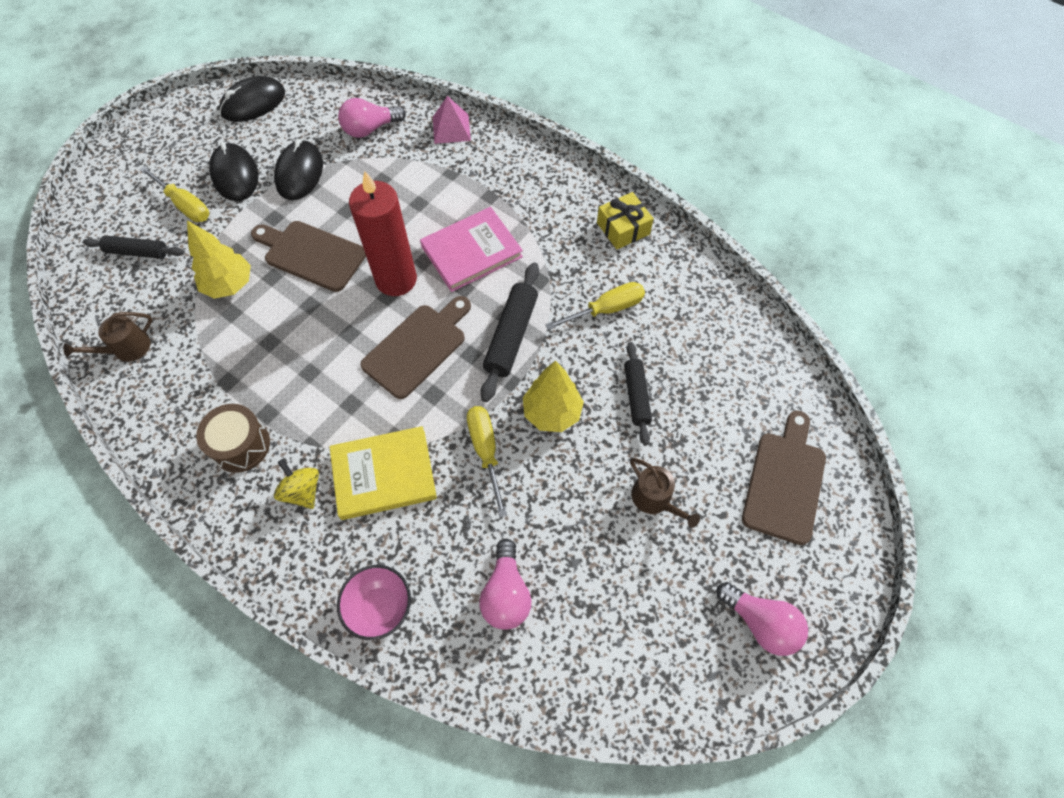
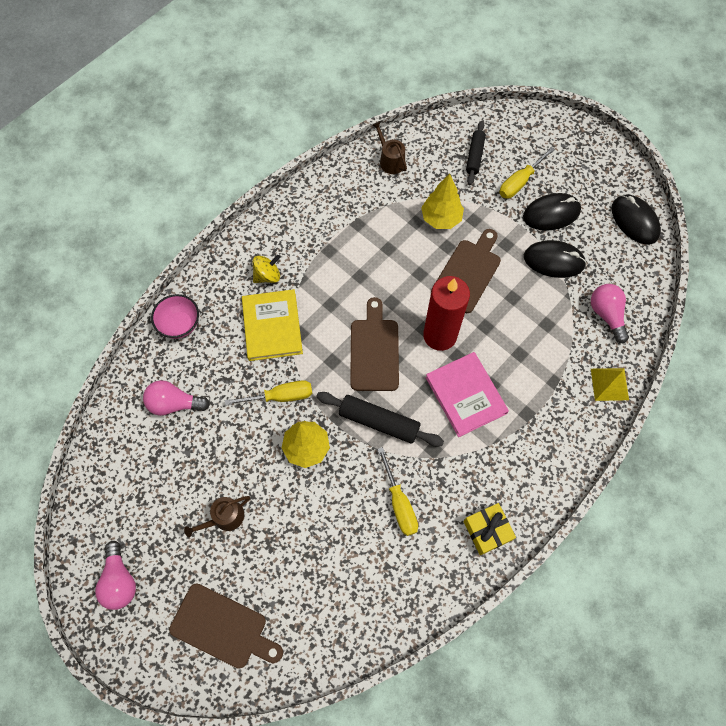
camera: 95 degrees right, 5 degrees up
brown drum [196,404,270,473] -> none
brown cutting board [360,296,471,399] -> brown cutting board turned 135 degrees counterclockwise [350,297,399,391]
pink pyramid [433,96,471,144] -> yellow pyramid [591,368,629,401]
black rolling pin [624,342,652,445] -> none
pink light bulb [716,582,808,656] -> pink light bulb turned 60 degrees counterclockwise [95,541,136,610]

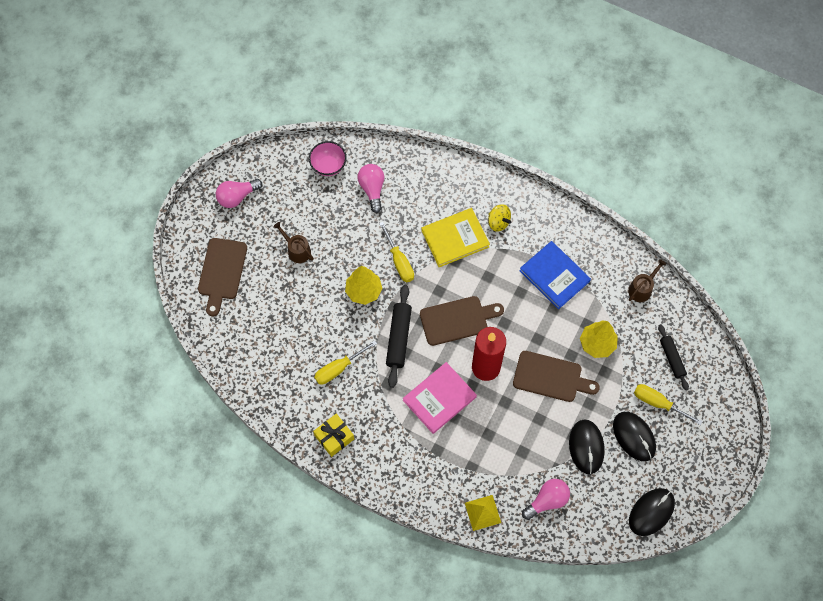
camera: 75 degrees right, 0 degrees up
pink bowl [151,294,199,339] -> pink bowl moved to [309,141,347,176]
black rolling pin [466,121,486,185] -> black rolling pin turned 75 degrees clockwise [658,324,689,391]
none -> blue book [519,241,591,309]

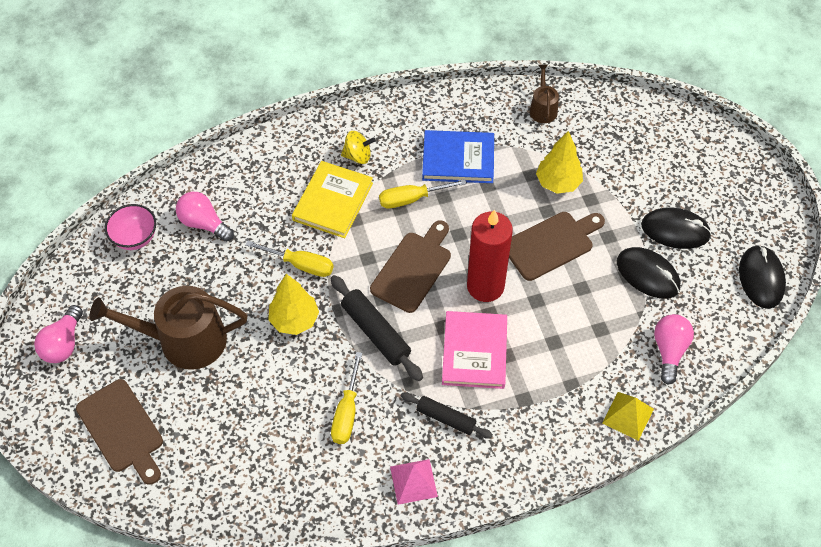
camera: 45 degrees left, 10 degrees down
brown watering can [273,222,314,263] -> brown watering can [90,286,247,370], size x2.04
yellow gift [313,414,354,457] -> pink pyramid [390,459,438,505]
yellow screwdriver [634,384,703,425] -> yellow screwdriver moved to [379,179,467,209]
black rolling pin [658,324,689,391] -> black rolling pin moved to [401,392,493,439]

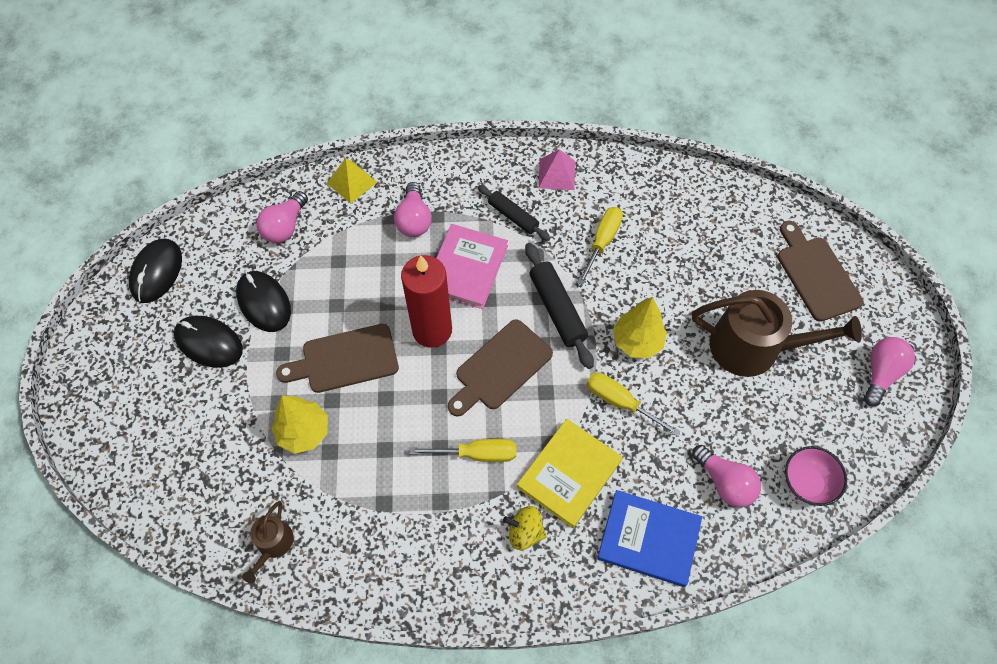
camera: 165 degrees left, 5 degrees up
blue book [422,130,494,183] -> blue book moved to [597,490,702,587]
none -> pink light bulb [394,182,432,237]

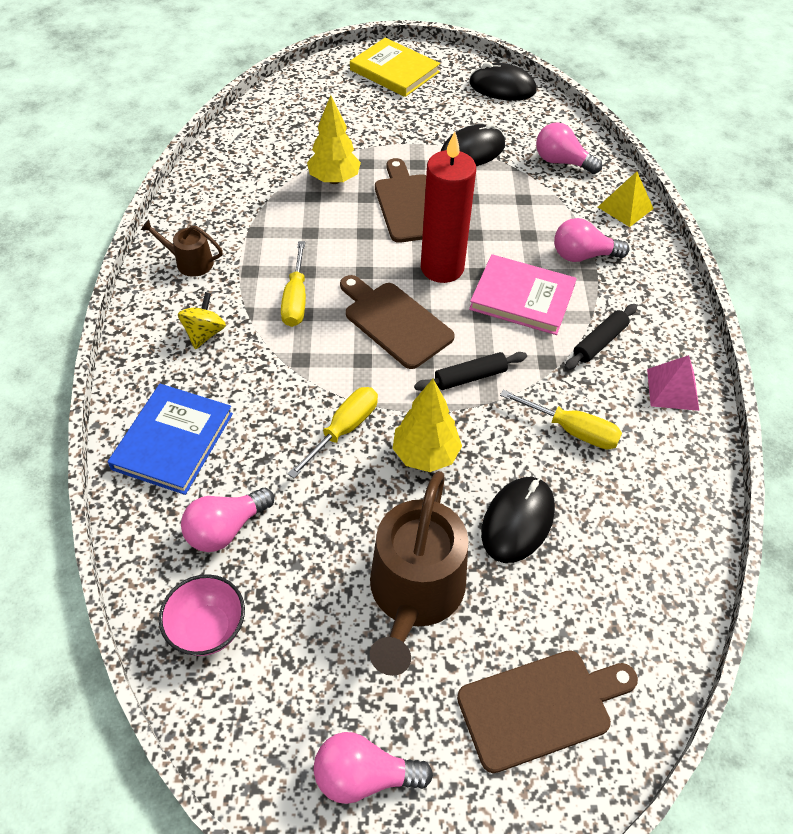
camera: 90 degrees right, 10 degrees down
black mouse [174,316,243,368] -> black mouse moved to [481,477,555,563]
brown watering can [242,501,293,583] -> brown watering can moved to [141,219,223,277]
yellow book [517,419,622,528] -> yellow book moved to [350,38,440,97]
black rolling pin [525,243,594,369] -> black rolling pin [414,352,527,391], size x0.66
pink light bulb [864,337,915,407] -> pink light bulb turned 150 degrees clockwise [314,732,433,804]

